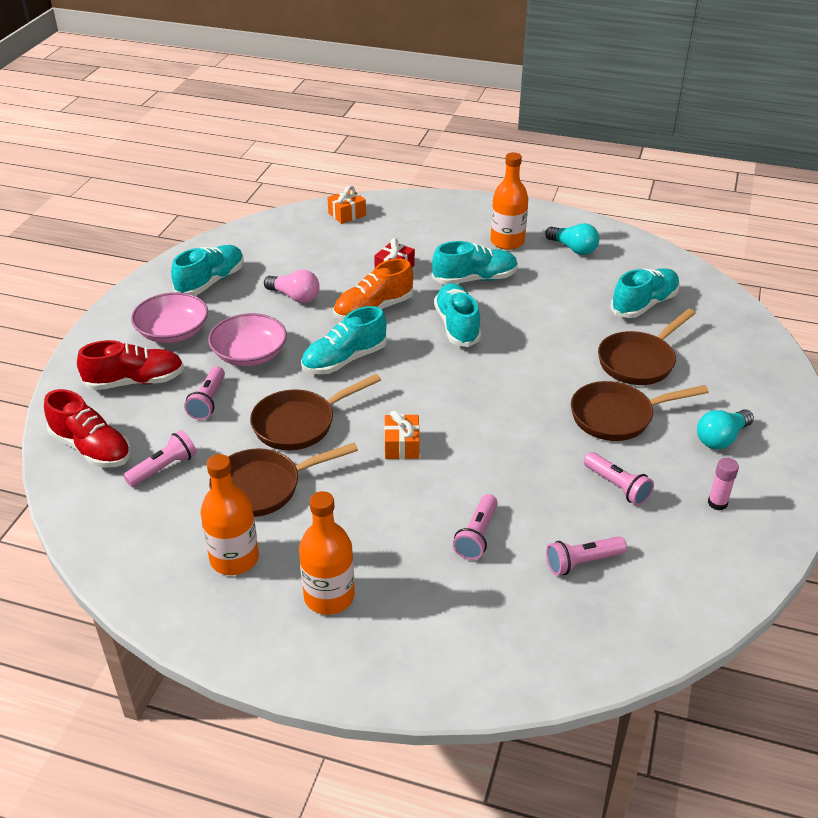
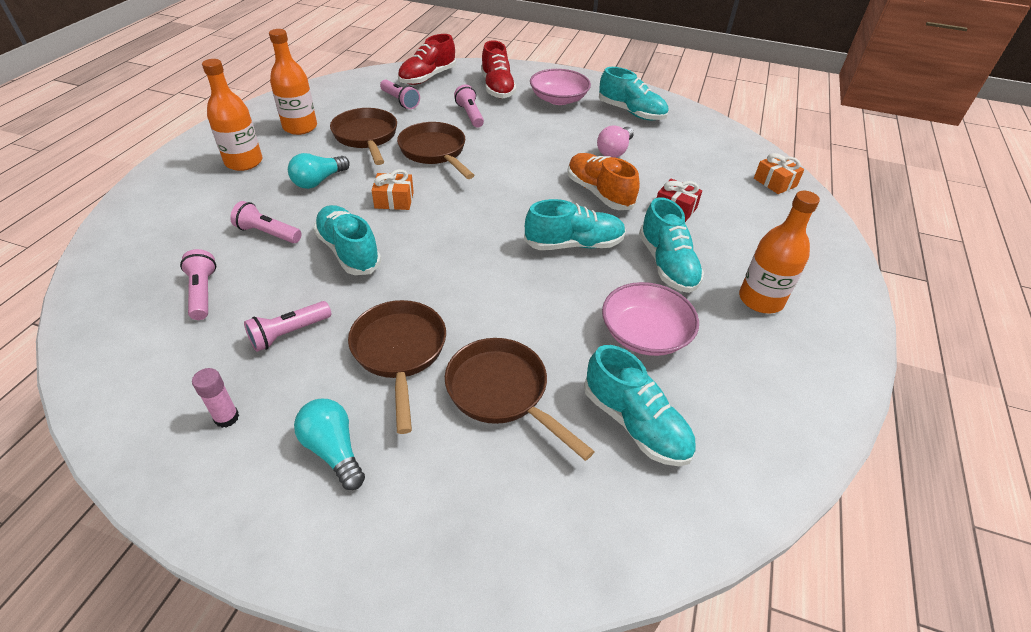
camera: 90 degrees right, 5 degrees up
pink flashlight [184,366,225,420] -> pink flashlight turned 60 degrees clockwise [454,85,484,128]
pink bowl [208,313,287,366] -> pink bowl moved to [602,282,699,356]
turquoise shoe [301,306,387,374] -> turquoise shoe moved to [313,205,381,275]
turquoise light bulb [545,223,599,255] -> turquoise light bulb moved to [288,153,350,189]

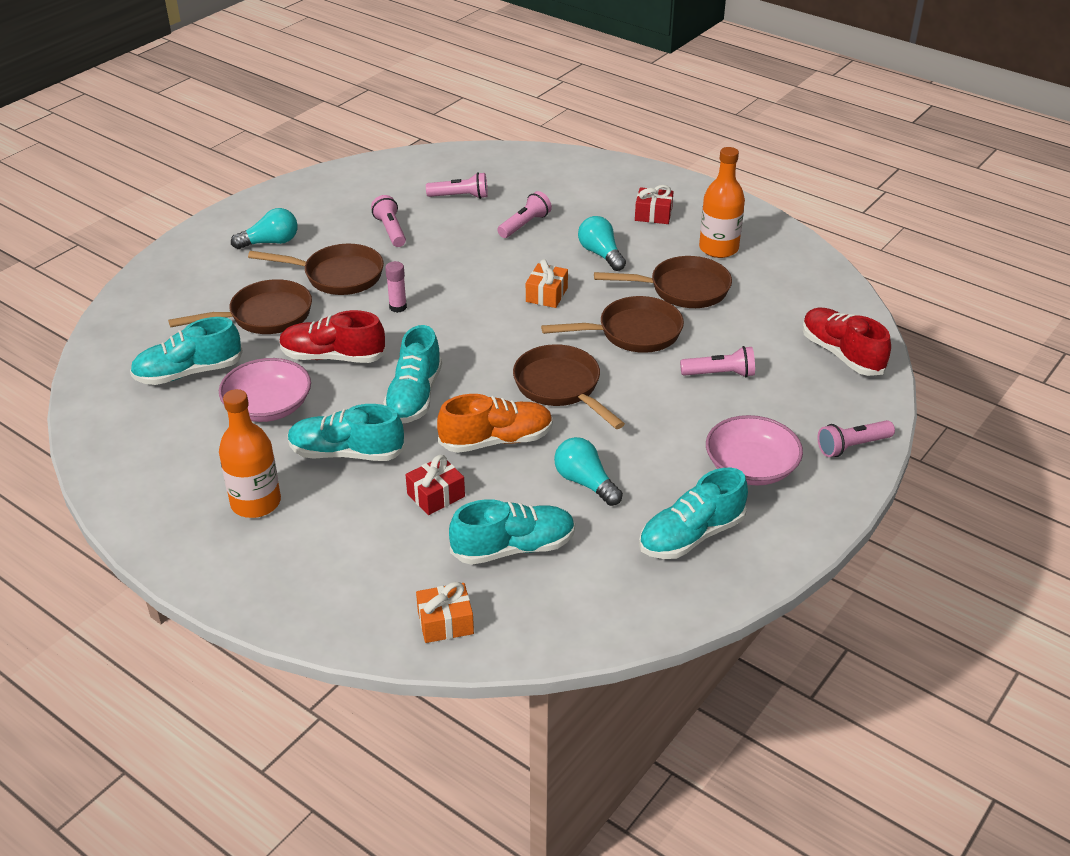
camera: 110 degrees right, 5 degrees down
pink glue stick [192,368,239,428] -> pink glue stick moved to [385,261,407,313]
orange bottle [202,59,263,171] -> red gift [635,185,674,224]
turquoise shoe [313,205,381,275] -> turquoise shoe moved to [449,499,575,565]
pink flashlight [380,79,420,109] -> pink flashlight moved to [817,420,895,457]
red shoe [481,40,517,98] -> red shoe moved to [279,310,387,363]
pink light bulb [597,125,634,158] -> turquoise light bulb [554,437,623,506]
none -> brown pan [513,344,625,429]

